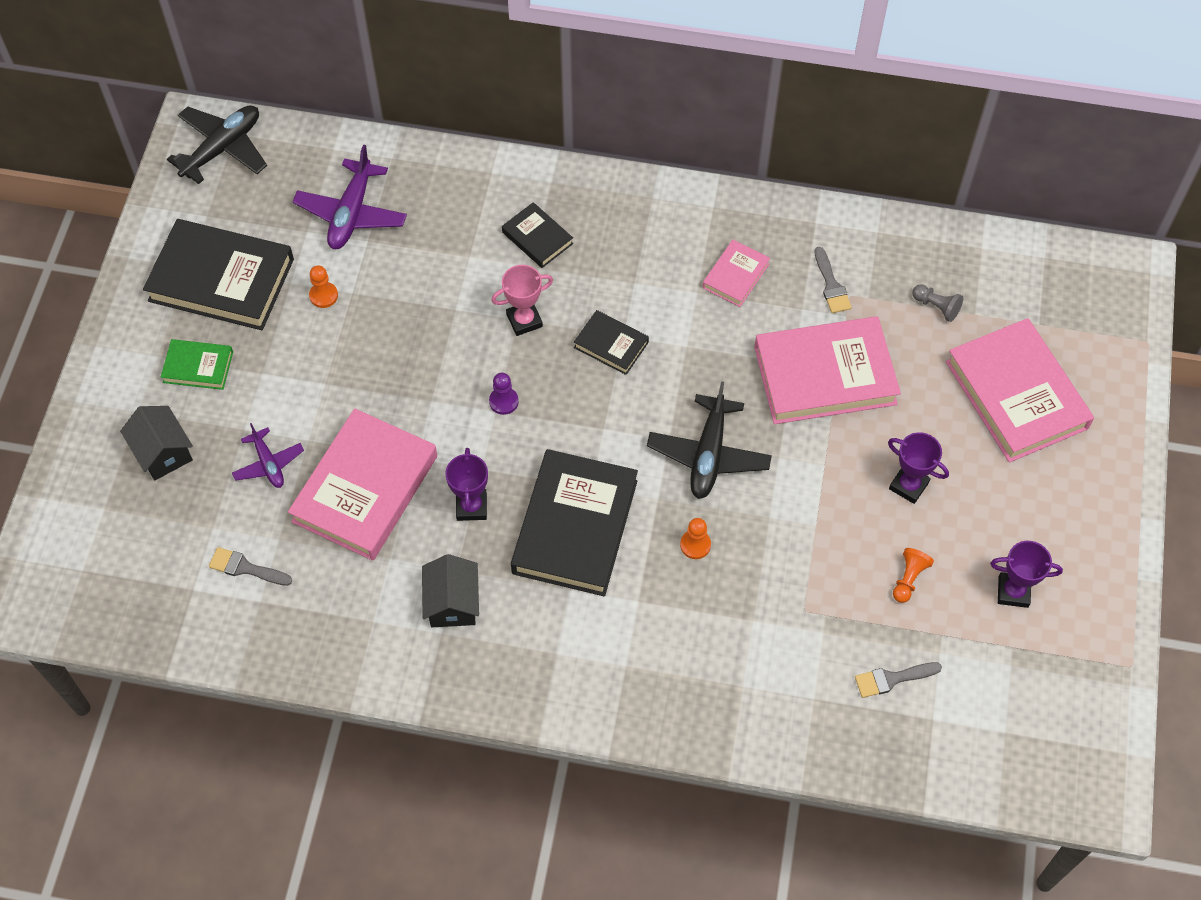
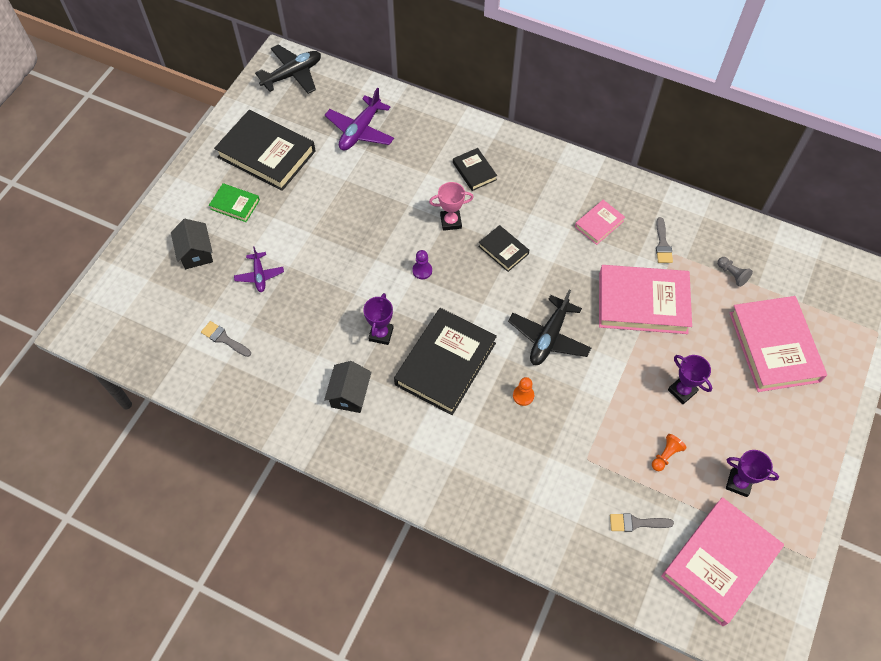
camera: 15 degrees right, 0 degrees up
pink book [288,408,437,561] -> pink book moved to [661,497,784,626]
orange pawn [309,266,338,308] -> none

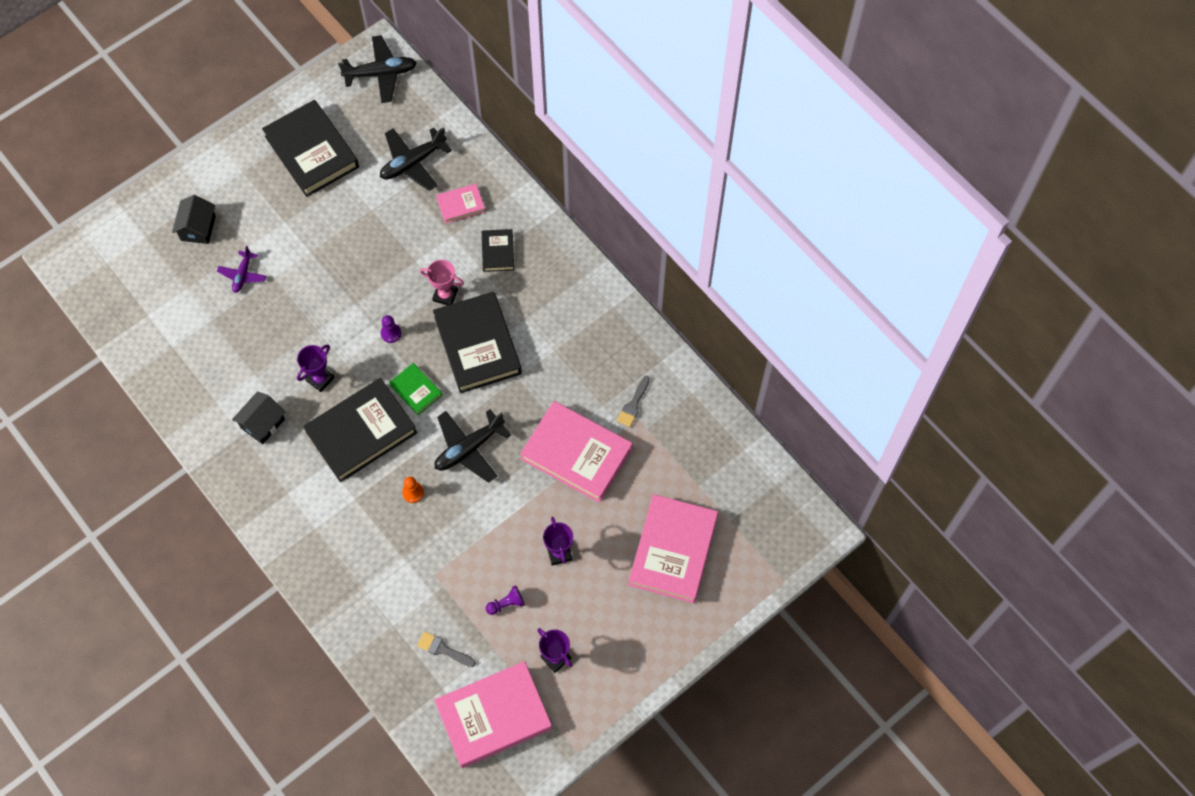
camera: 25 degrees right, 5 degrees up
grey brush [201,321,251,357] -> none
green book [209,183,260,222] -> green book moved to [389,363,442,415]
purple plane [325,88,394,151] -> black plane [380,127,452,191]
black book [478,225,529,272] -> black book [433,291,522,393], size x2.03
pink book [575,200,625,245] -> pink book moved to [436,183,485,224]
orange pawn [652,434,687,471] -> purple pawn [486,585,525,615]
grey pawn [717,257,753,287] -> none

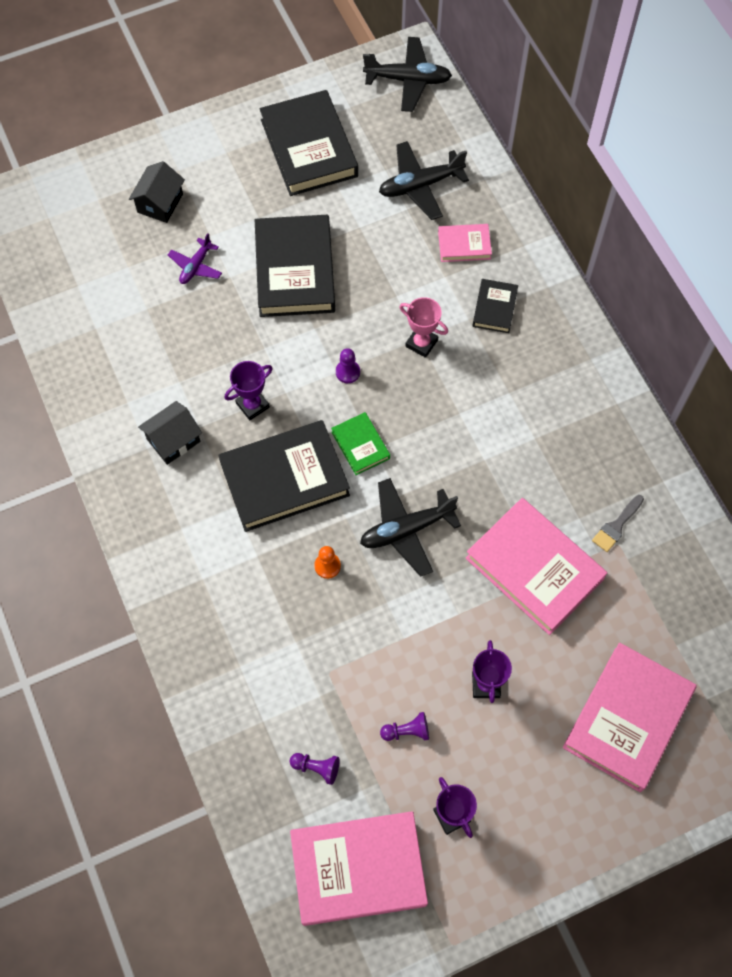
camera: 15 degrees right, 0 degrees up
grey brush [417,631,476,667] -> purple pawn [290,753,340,785]
black book [433,291,522,393] -> black book moved to [255,215,335,317]

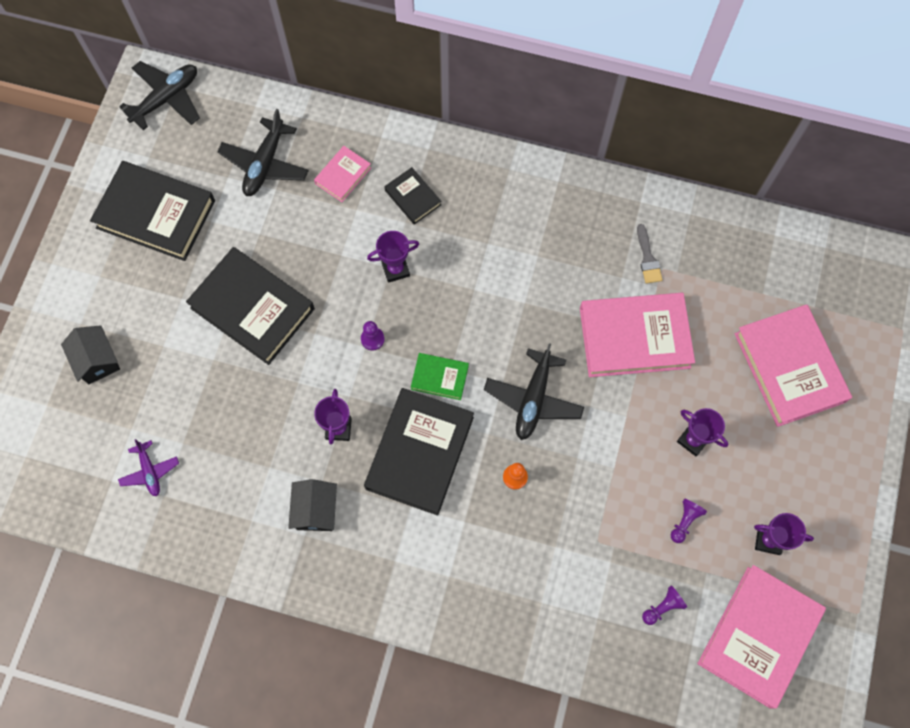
camera: 50 degrees left, 5 degrees up
purple plane [168,233,222,284] -> purple plane moved to [118,439,179,497]
pink trophy [399,297,448,358] -> purple trophy [367,231,419,283]

